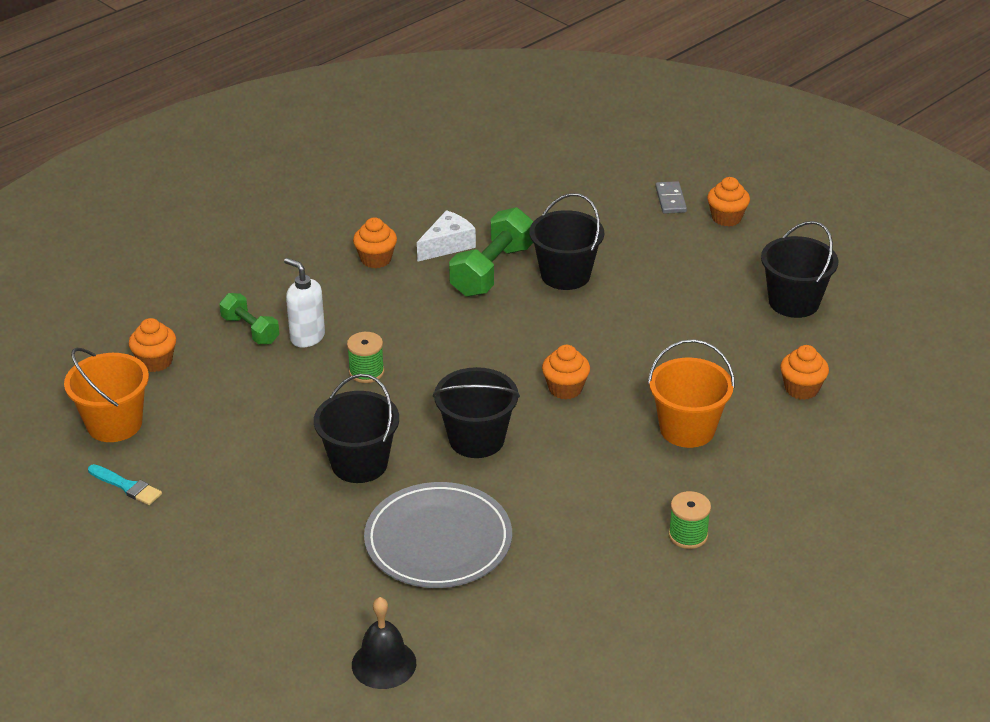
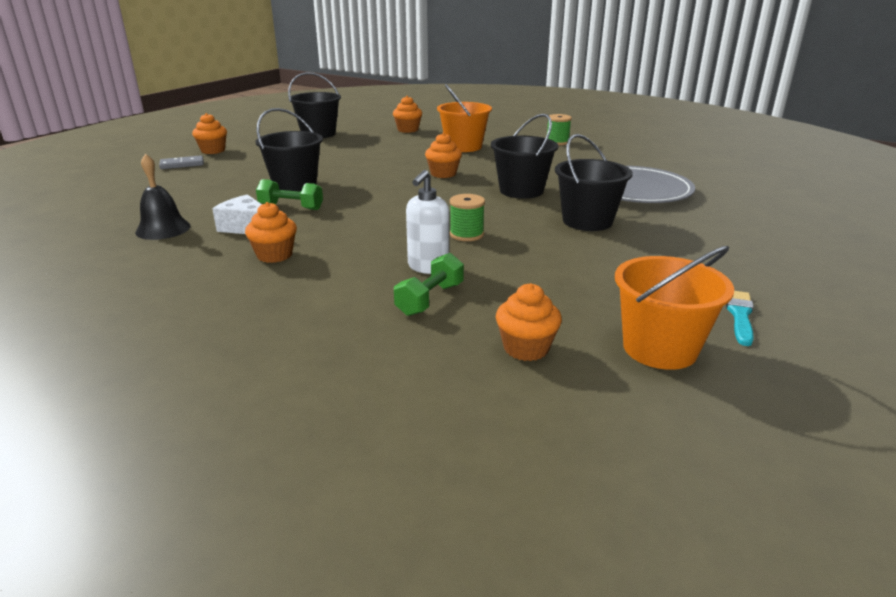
camera: 105 degrees left, 10 degrees down
black bell [352,597,416,689] -> black bell moved to [135,154,191,240]
green dumbbell [449,207,534,297] -> green dumbbell [256,179,323,210], size x0.60

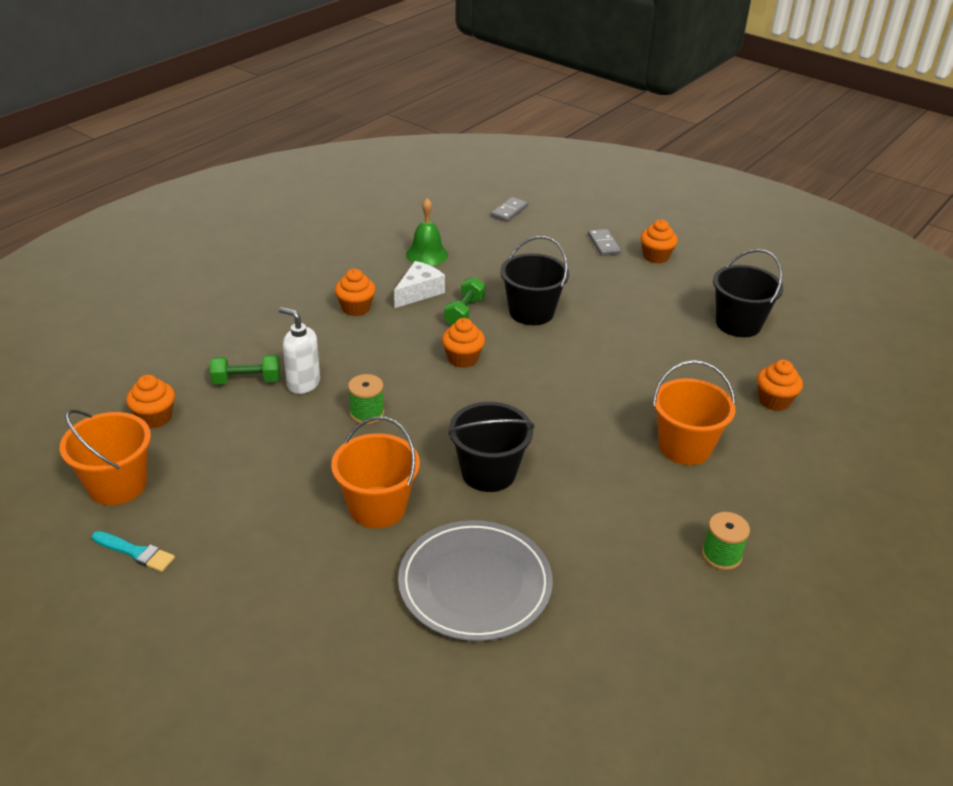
camera: 95 degrees right, 10 degrees up
black bell [135,154,191,240] -> green bell [406,198,448,266]
green dumbbell [394,253,464,316] -> green dumbbell turned 45 degrees counterclockwise [210,355,280,384]
orange cupcake [425,133,462,178] -> orange cupcake moved to [442,318,485,368]
black bucket [555,134,633,231] -> orange bucket [331,417,420,528]
none -> grey domino [491,197,528,222]

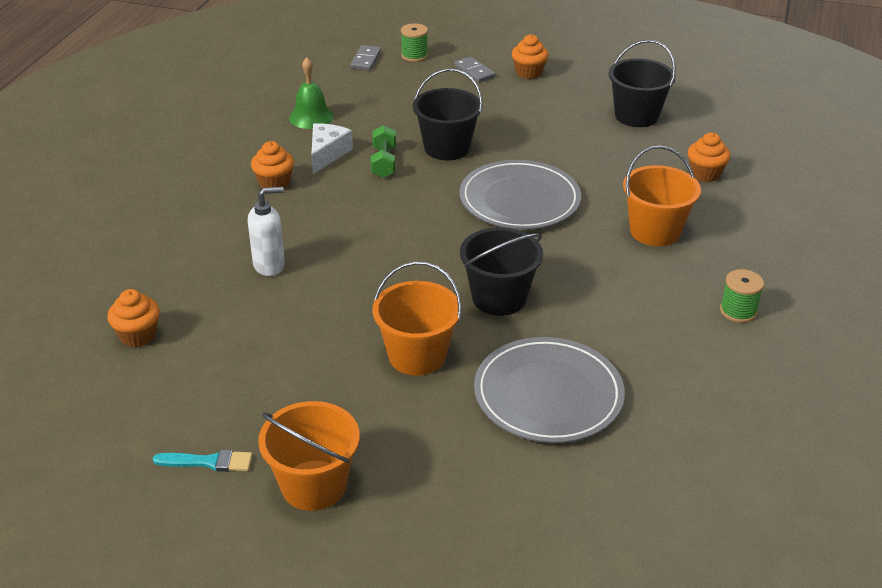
camera: 20 degrees left, 0 degrees up
orange bucket [60,410,151,505] -> orange bucket moved to [258,401,360,511]
green dumbbell [210,355,280,384] -> none
white soap dispenser [279,307,320,394] -> white soap dispenser turned 150 degrees clockwise [248,187,285,276]
green spool [348,374,384,424] -> green spool moved to [401,23,428,62]
orange cupcake [442,318,485,368] -> none
none -> grey plate [460,160,581,229]

